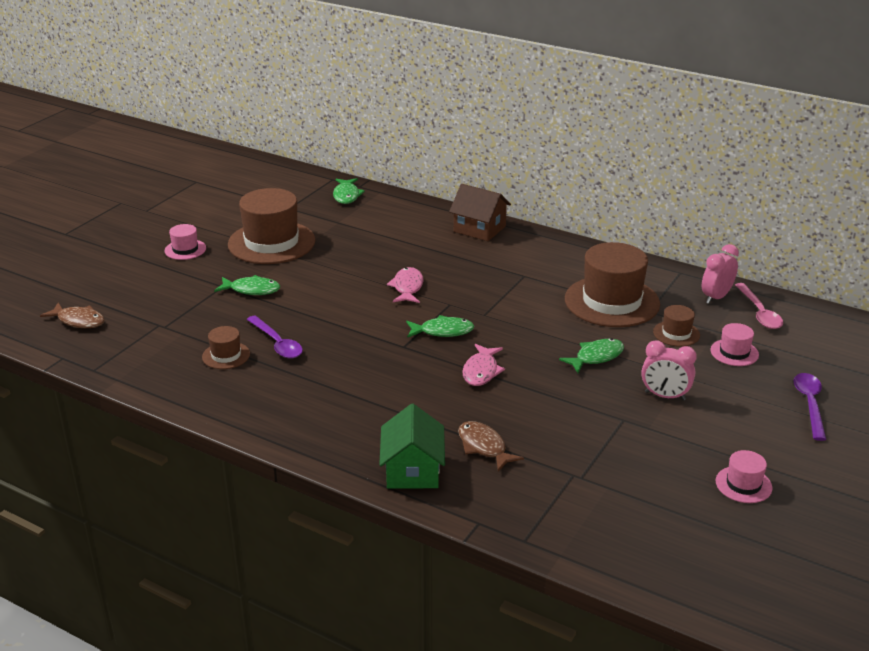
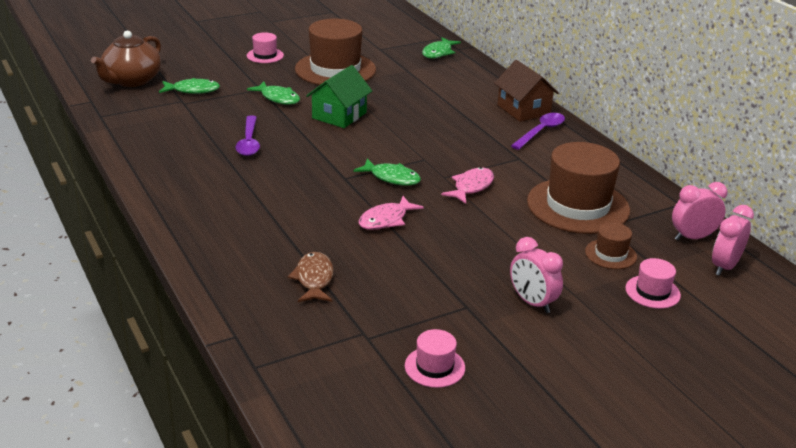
camera: 30 degrees right, 0 degrees up
brown fish [40,303,104,328] -> brown teapot [91,31,161,87]
brown hat [202,326,250,369] -> none
green house [379,404,445,489] -> green house moved to [306,65,372,128]
pink fish [387,267,423,303] -> pink fish moved to [441,167,494,204]
green fish [559,338,624,373] -> green fish moved to [159,78,220,94]
pink hat [715,450,772,503] -> pink hat moved to [405,329,465,388]
pink spoon [735,283,783,329] -> pink clock [712,205,754,276]
purple spoon [794,373,826,441] -> purple spoon moved to [511,113,565,150]

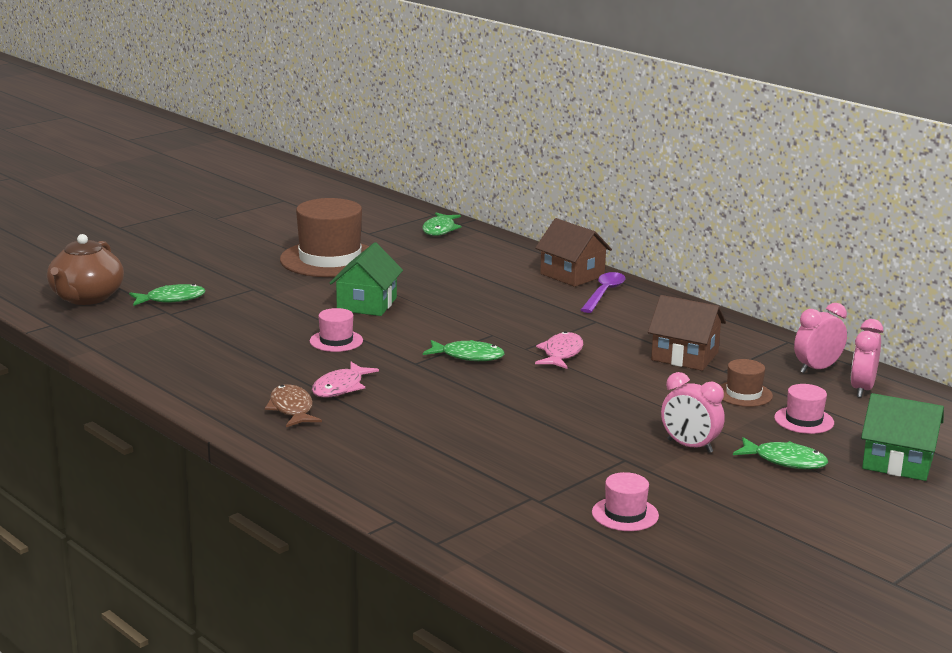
camera: 15 degrees left, 10 degrees down
purple spoon [235,115,260,156] -> none
pink hat [247,32,284,63] -> pink hat moved to [310,308,363,352]
green fish [247,82,300,105] -> green fish moved to [733,437,828,469]
brown fish [288,252,334,302] -> brown fish moved to [265,384,322,427]
pink fish [358,196,424,230] -> pink fish moved to [312,362,379,398]
brown hat [527,142,630,234] -> brown house [648,295,726,371]
none -> green house [861,393,944,481]

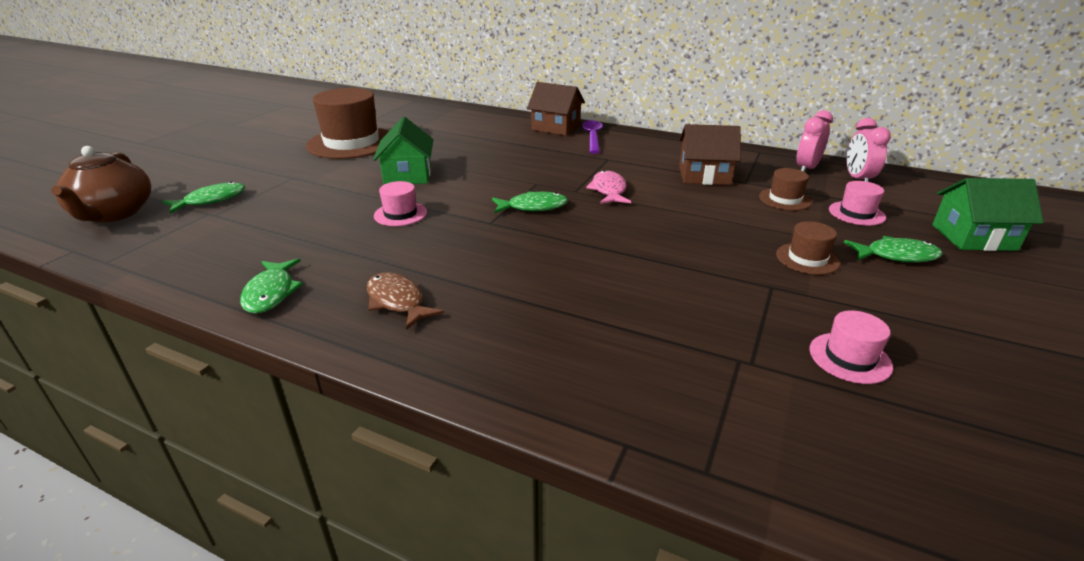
camera: 20 degrees left, 10 degrees up
pink fish [312,362,379,398] -> none
green fish [422,213,461,236] -> green fish moved to [240,259,303,314]
pink clock [661,372,725,453] -> brown hat [776,221,840,275]

